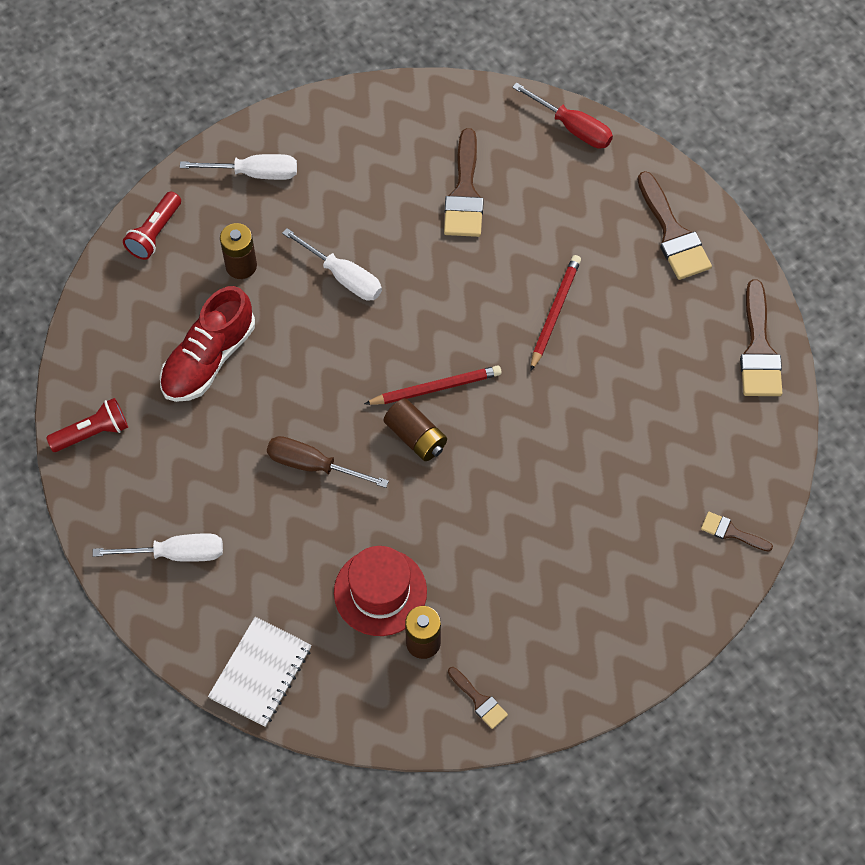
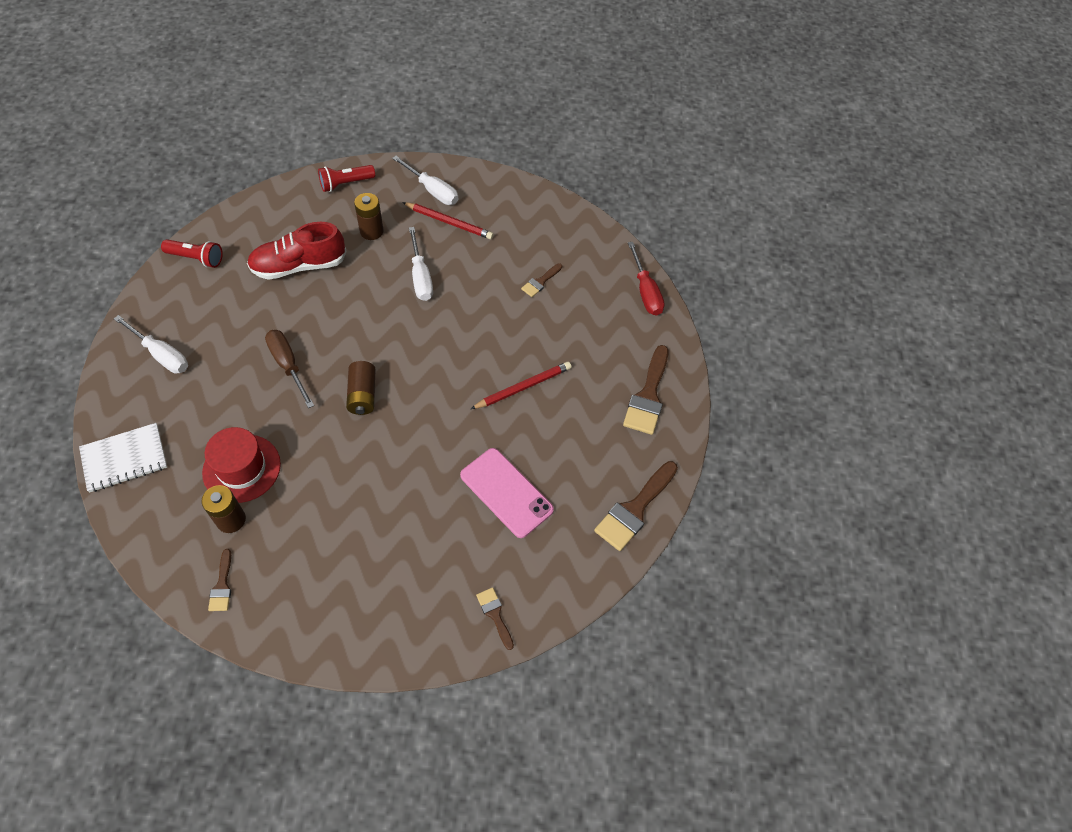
camera: 35 degrees right, 5 degrees down
red pencil [364,365,502,405] -> red pencil moved to [402,202,494,239]
brown brush [444,128,484,237] -> brown brush [521,263,562,297], size x0.53
none -> pink phone [460,448,554,538]

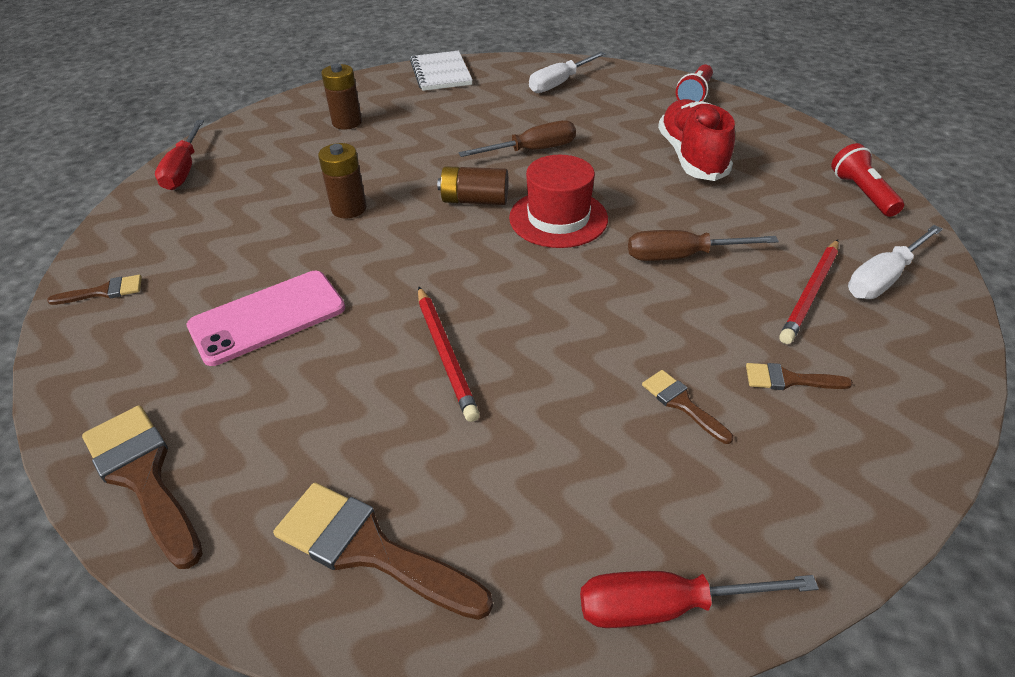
camera: 105 degrees right, 15 degrees down
red hat [202,427,281,503] -> red hat moved to [509,155,608,248]
brown brush [208,549,231,611] -> brown brush moved to [746,363,853,390]
brown battery [354,193,383,240] -> brown battery moved to [318,143,367,219]
white screwdriver [409,227,433,301] -> brown screwdriver [628,230,779,261]
none -> red screwdriver [155,120,204,190]

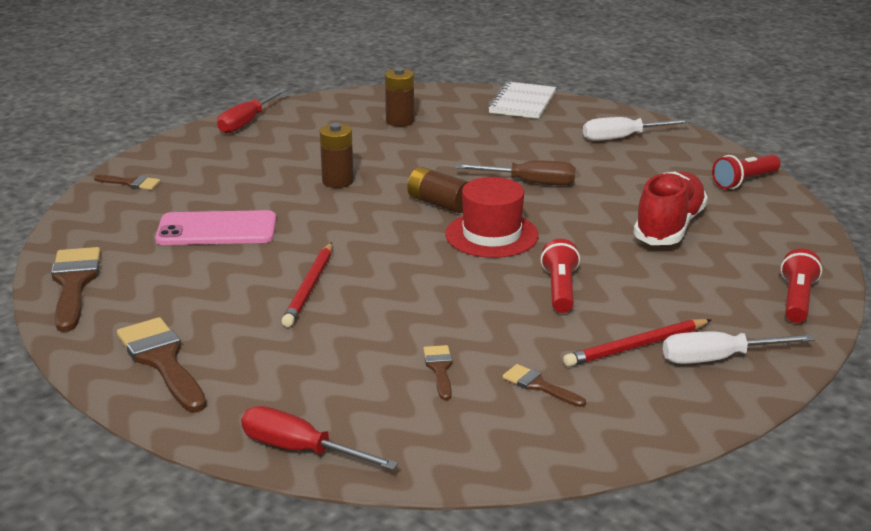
camera: 30 degrees right, 15 degrees down
brown screwdriver [628,230,779,261] -> red flashlight [541,239,580,313]

